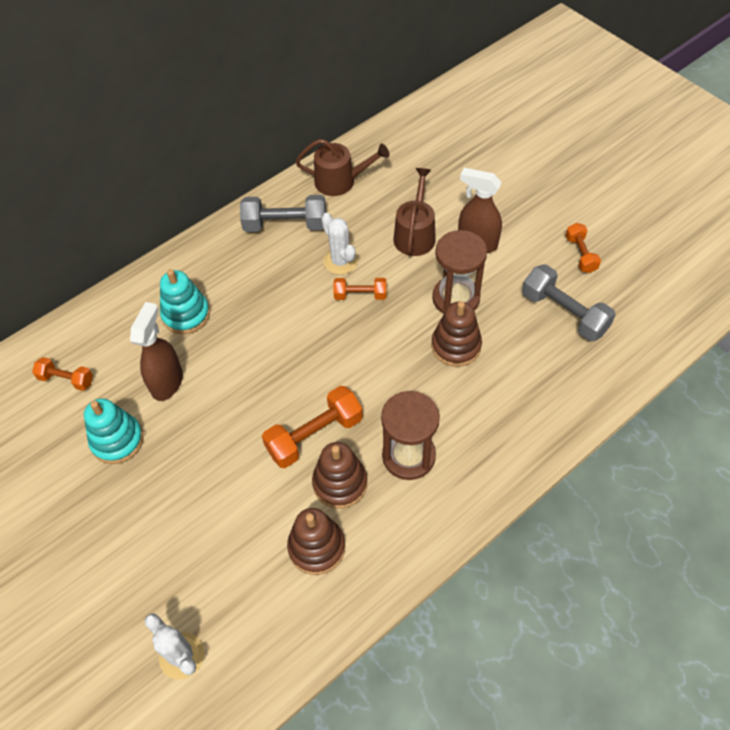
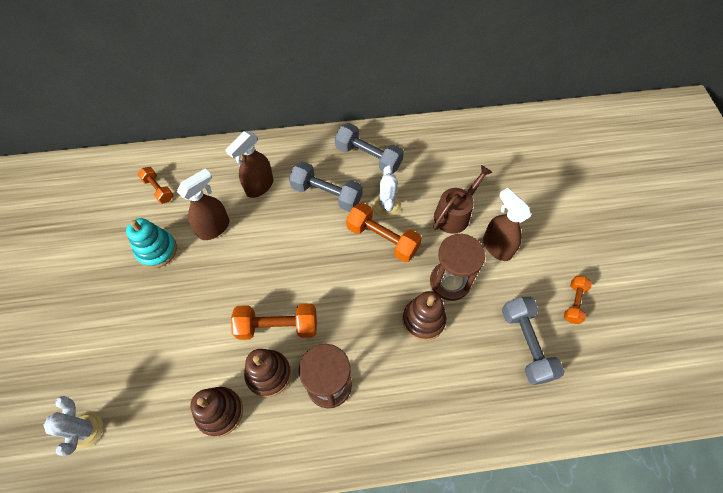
camera: 30 degrees right, 5 degrees up
turquoise stacking toy [160,269,210,334] -> brown spray bottle [226,131,273,198]
brown watering can [295,139,390,196] -> none
orange dumbbell [334,278,386,300] -> orange dumbbell [346,202,422,262], size x1.68
none -> grey dumbbell [289,161,362,212]

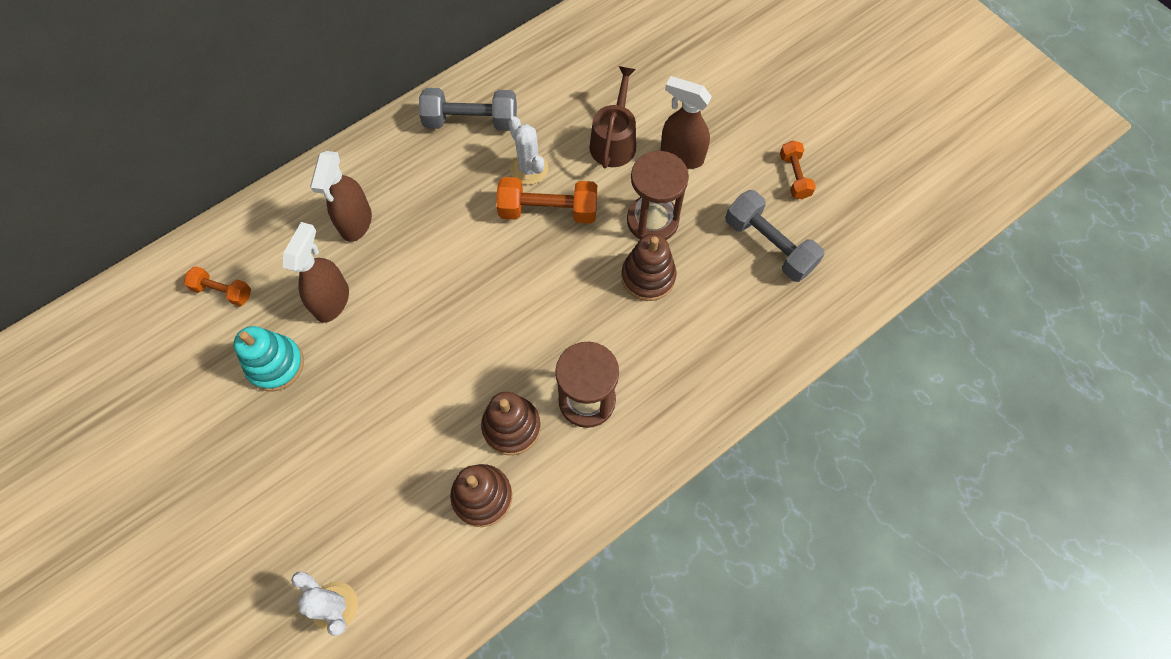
camera: 30 degrees left, 5 degrees up
orange dumbbell [231,303,317,340] -> none
grey dumbbell [289,161,362,212] -> none

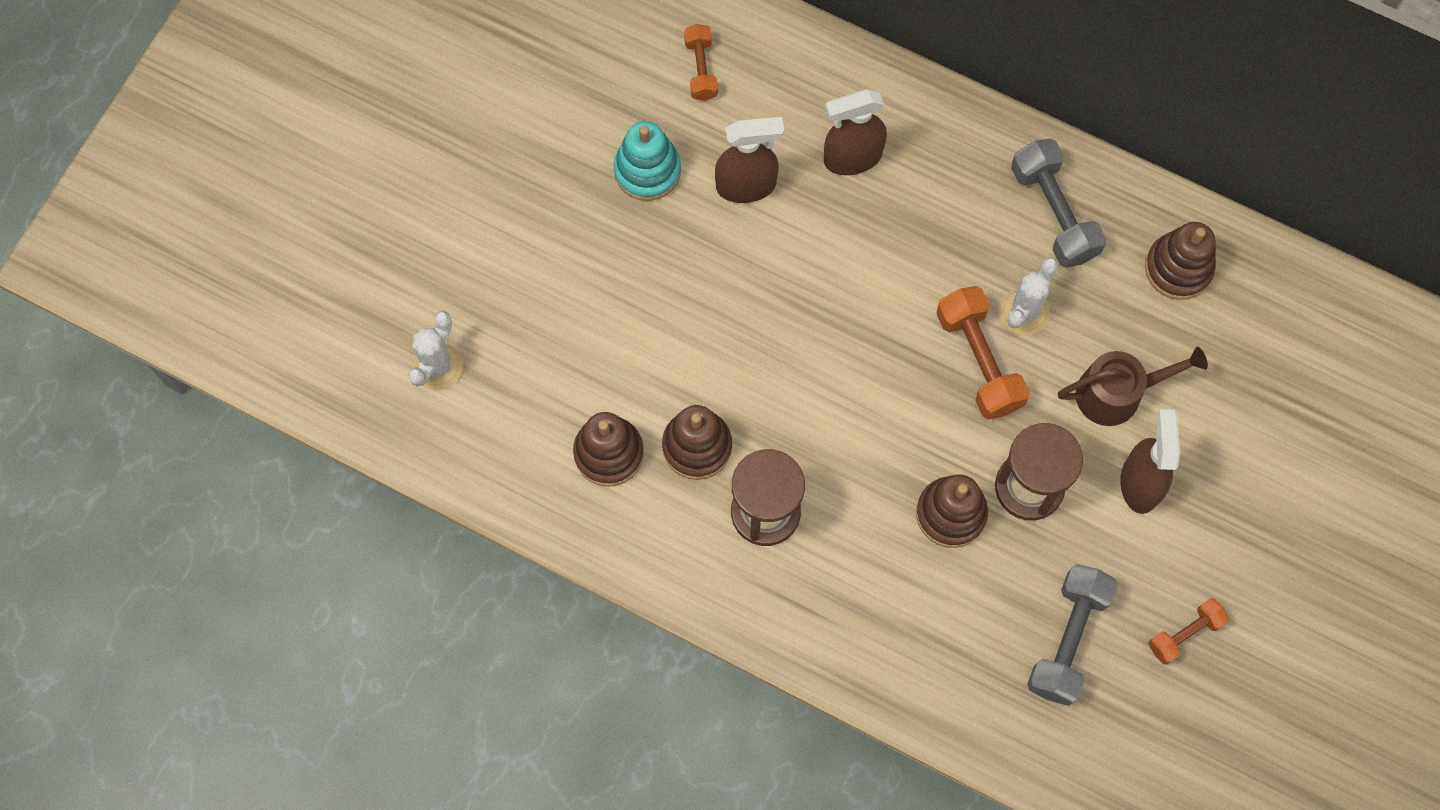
camera: 65 degrees right, 5 degrees up
none -> brown stacking toy [1145,222,1216,300]

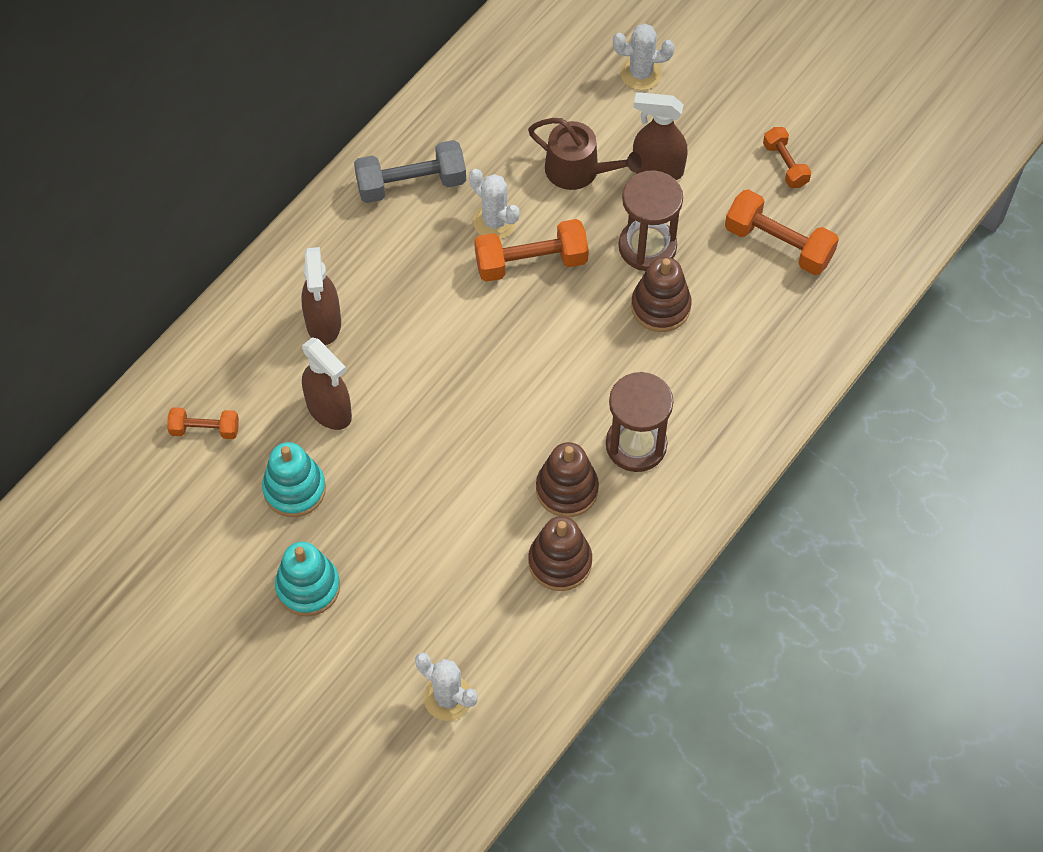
camera: 80 degrees left, 10 degrees down
brown spray bottle [715,117,784,203] -> brown spray bottle turned 135 degrees clockwise [302,337,352,430]
grey dumbbell [1027,564,1118,706] -> orange dumbbell [725,189,839,275]
brown watering can [1058,347,1208,426] -> brown watering can turned 120 degrees clockwise [528,118,642,190]
brown stacking toy [1145,222,1216,300] -> none
none -> turquoise stacking toy [275,542,340,616]
none -> white cactus [613,23,674,90]

